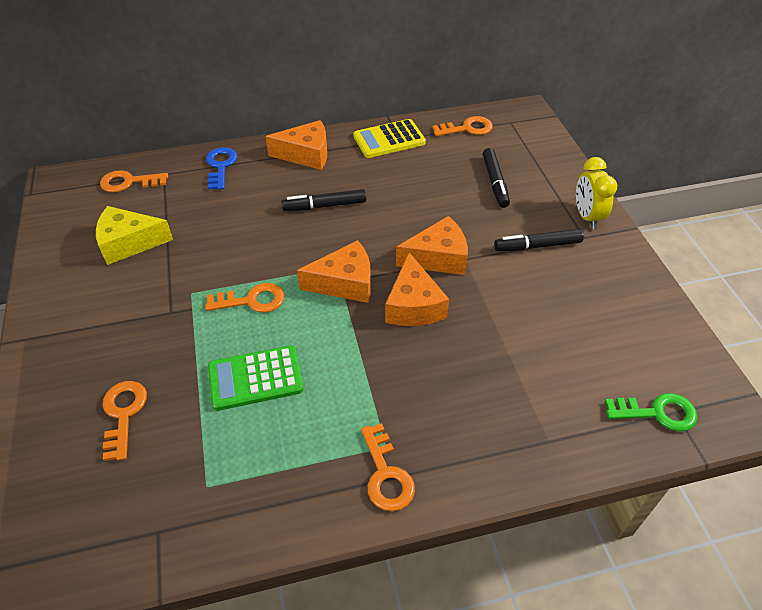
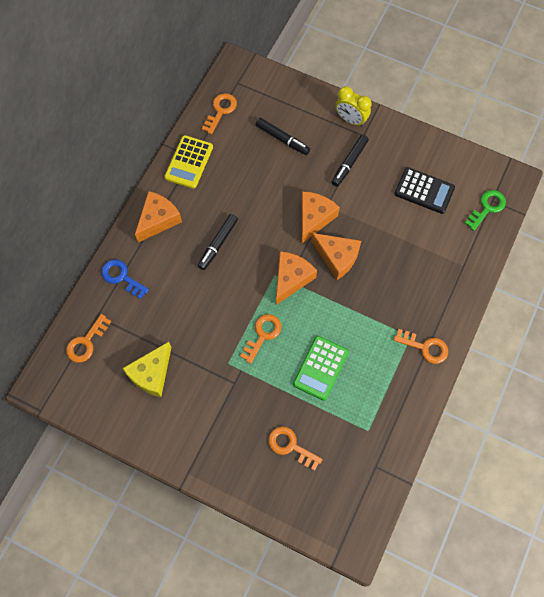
camera: 50 degrees left, 20 degrees up
none -> black calculator [395,167,455,214]

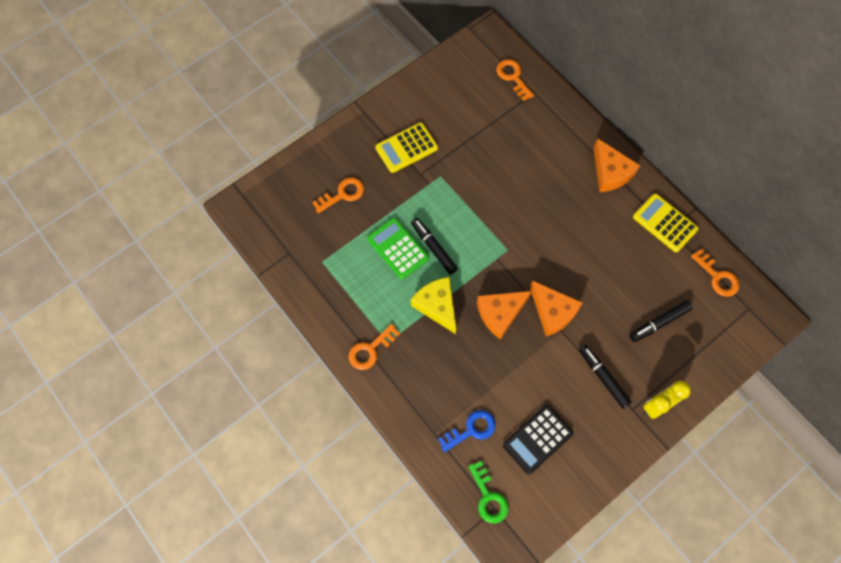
camera: 115 degrees right, 0 degrees up
blue key [101,259,149,299] -> blue key moved to [438,410,496,452]
yellow cheese [122,342,171,397] -> yellow cheese moved to [411,277,456,334]
black marker [198,214,238,270] -> black marker moved to [411,218,458,275]
orange key [240,314,282,364] -> none
orange cheese [276,251,317,305] -> none
none -> yellow calculator [375,122,438,173]

